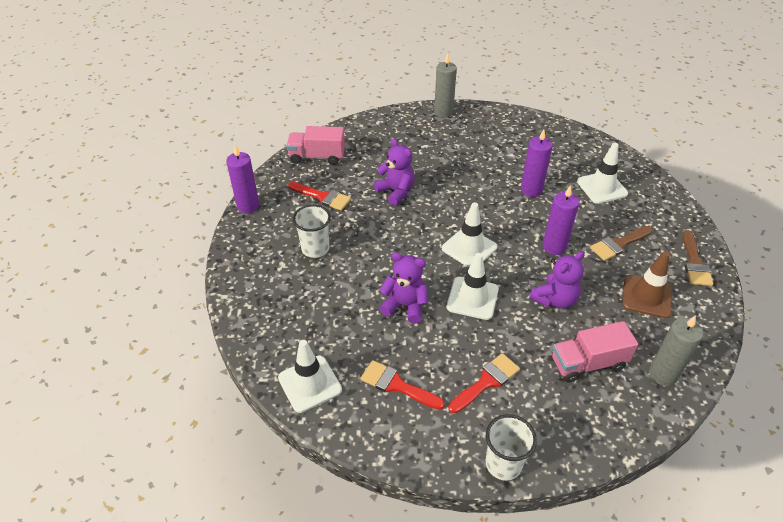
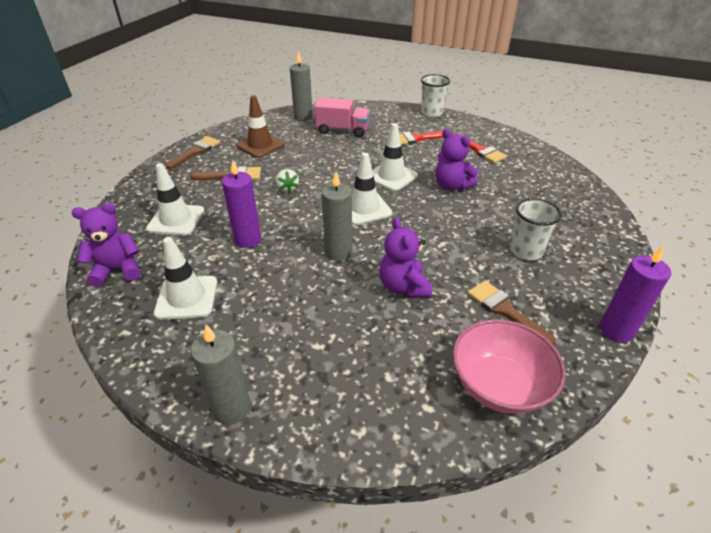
camera: 155 degrees left, 5 degrees down
white traffic cone [278,340,342,413] -> white traffic cone moved to [154,237,217,320]
pink truck [286,126,345,165] -> pink bowl [452,319,565,414]
red brush [288,182,351,211] -> brown brush [468,281,555,345]
purple teddy bear [529,251,584,309] -> purple teddy bear moved to [71,203,140,287]
purple candle [543,185,579,255] -> white strawberry [276,169,299,193]
none -> grey candle [321,172,352,261]

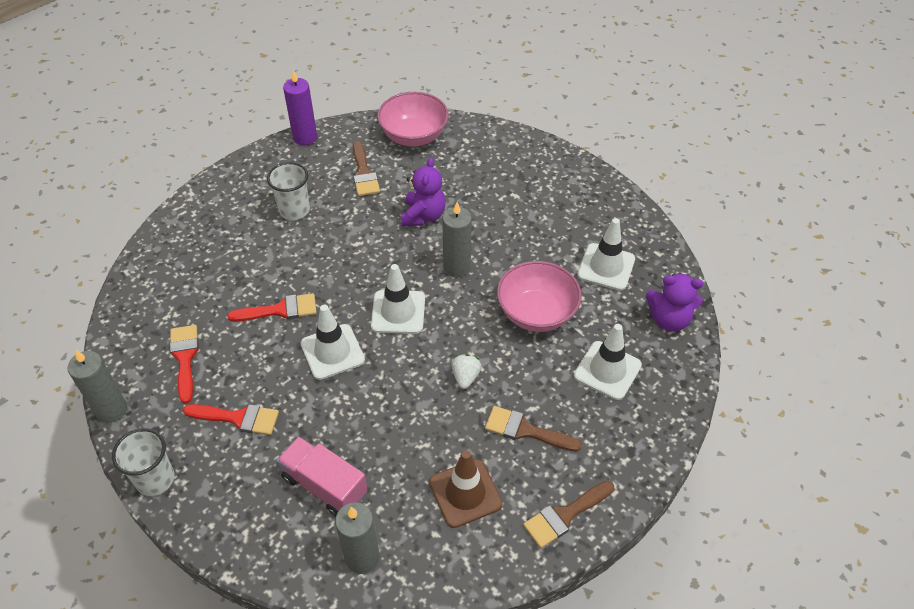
camera: 155 degrees left, 10 degrees up
grey candle [191,325,251,425] -> grey candle moved to [68,350,127,423]
purple candle [222,160,261,248] -> pink bowl [497,261,582,332]
purple teddy bear [435,129,478,191] -> red brush [227,293,317,322]

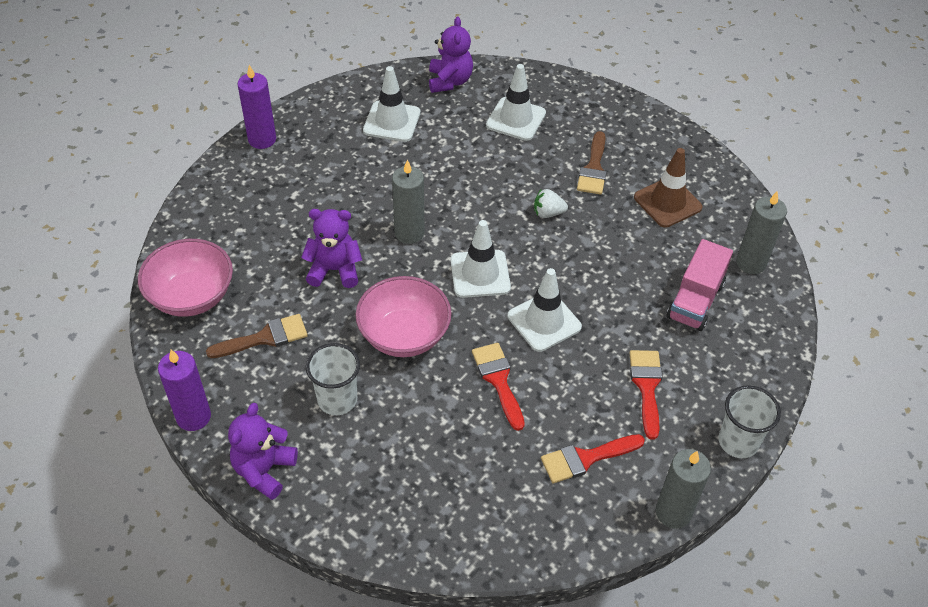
camera: 100 degrees left, 0 degrees up
pink bowl [497,261,582,332] -> pink bowl moved to [355,276,452,357]
brown brush [523,481,614,548] -> none
none -> purple teddy bear [228,403,298,500]
none -> purple candle [238,65,276,149]

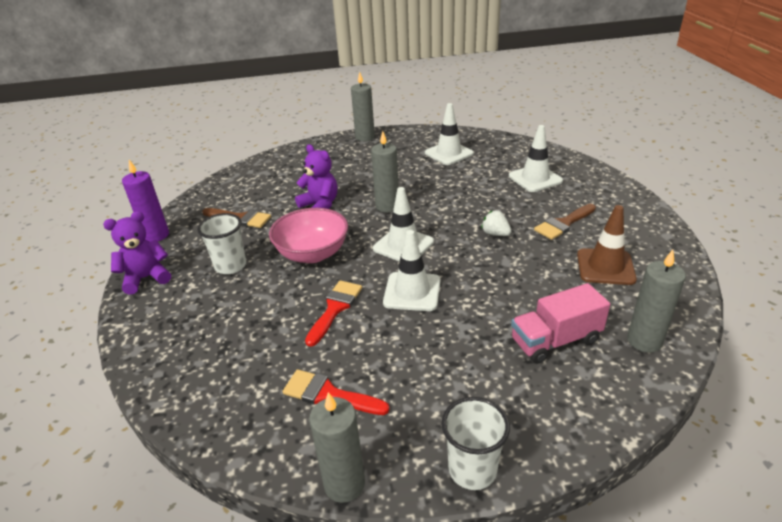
camera: 45 degrees right, 15 degrees down
pink bowl [138,239,233,317] -> none
purple candle [238,65,276,149] -> grey candle [351,72,375,141]
purple teddy bear [429,17,473,93] -> none
red brush [630,350,663,440] -> none

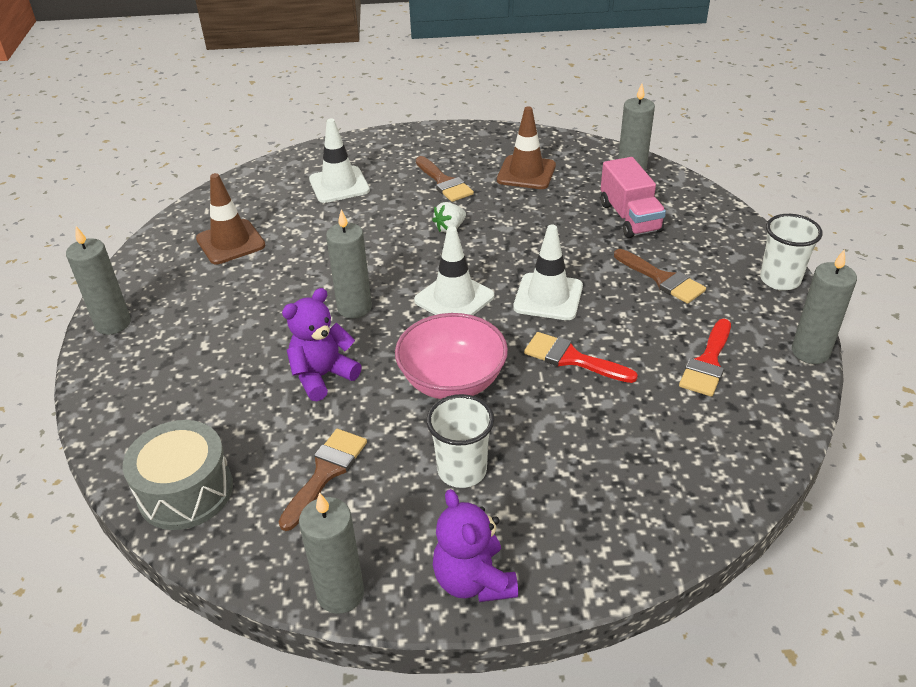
camera: 85 degrees left, 5 degrees up
purple candle [122,160,169,242] -> grey candle [299,492,364,614]
white traffic cone [425,103,474,165] -> brown traffic cone [196,173,265,264]
none -> grey drum [122,420,233,530]
none -> brown brush [614,249,706,304]

